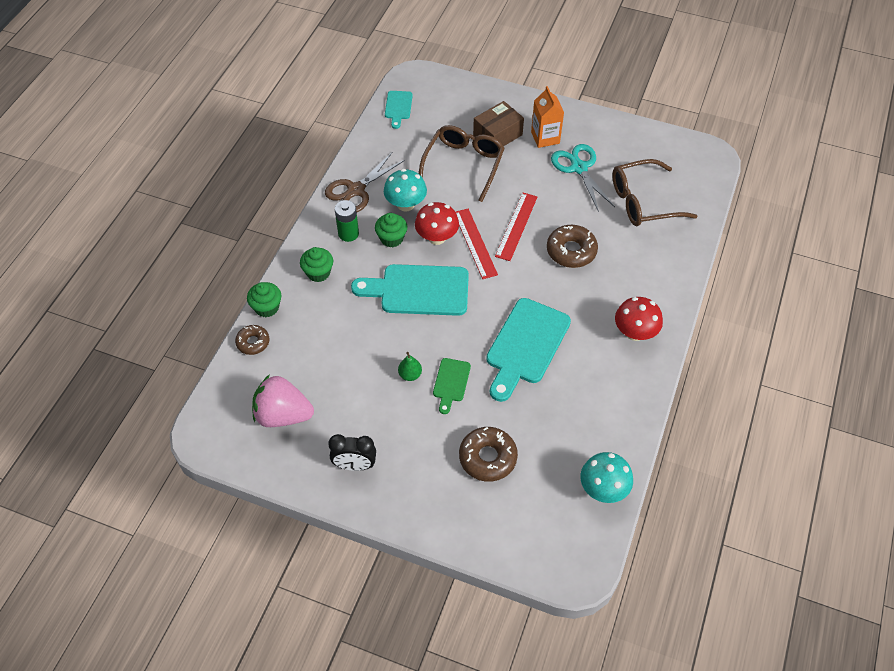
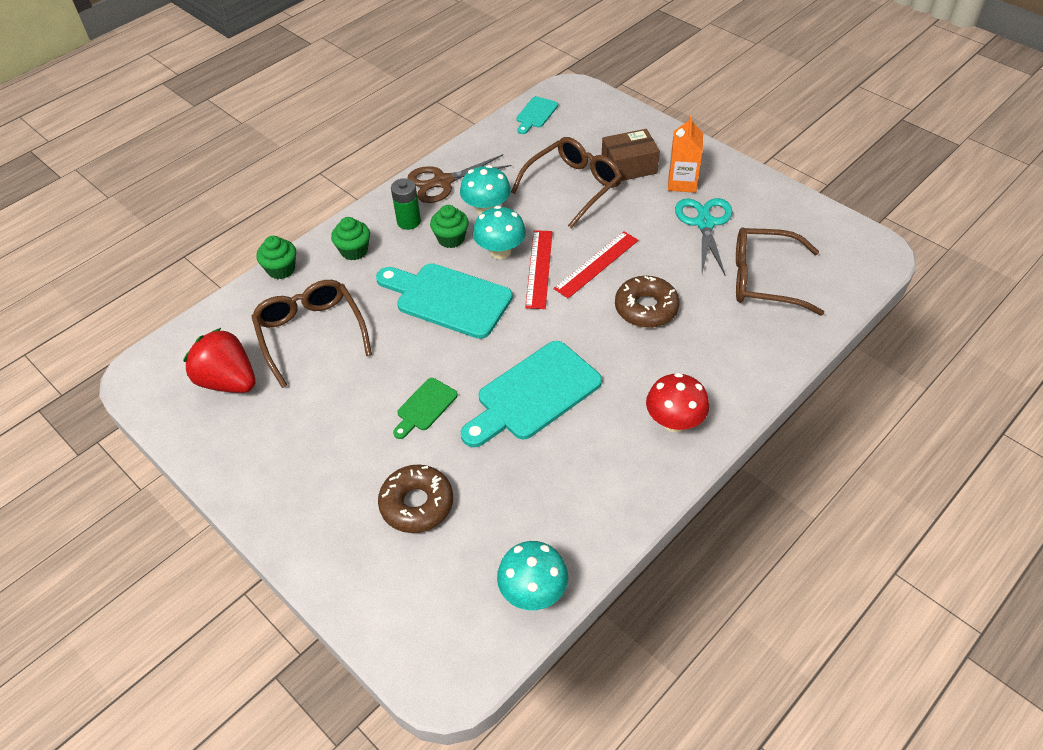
camera: 25 degrees right, 5 degrees down
brown donut [235,325,269,355] -> none
pink strawberry [252,374,314,427] -> red strawberry [184,328,256,393]
black clock [328,434,376,471] -> none
green pear [398,352,422,381] -> none
red mushroom [415,202,459,245] -> turquoise mushroom [473,206,526,259]
none -> brown glasses [251,280,372,388]

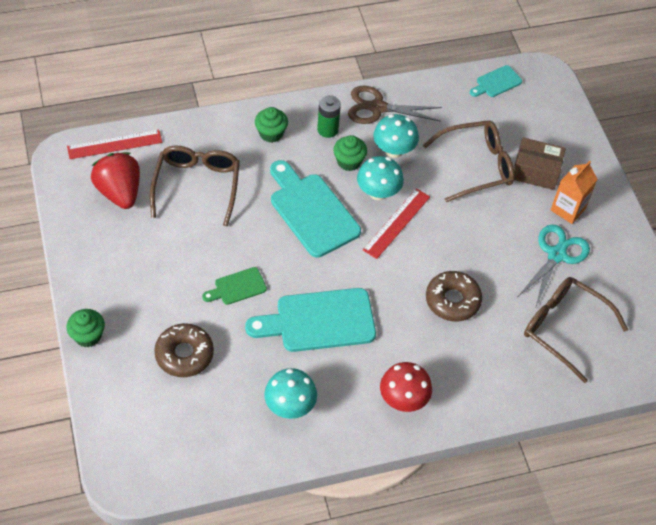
camera: 25 degrees right, 5 degrees up
green cupcake [256,236,296,279] -> green cupcake moved to [66,309,105,347]
turquoise mushroom [497,541,568,610] -> turquoise mushroom moved to [264,368,317,419]
red ruler [553,231,638,298] -> red ruler moved to [67,130,162,159]

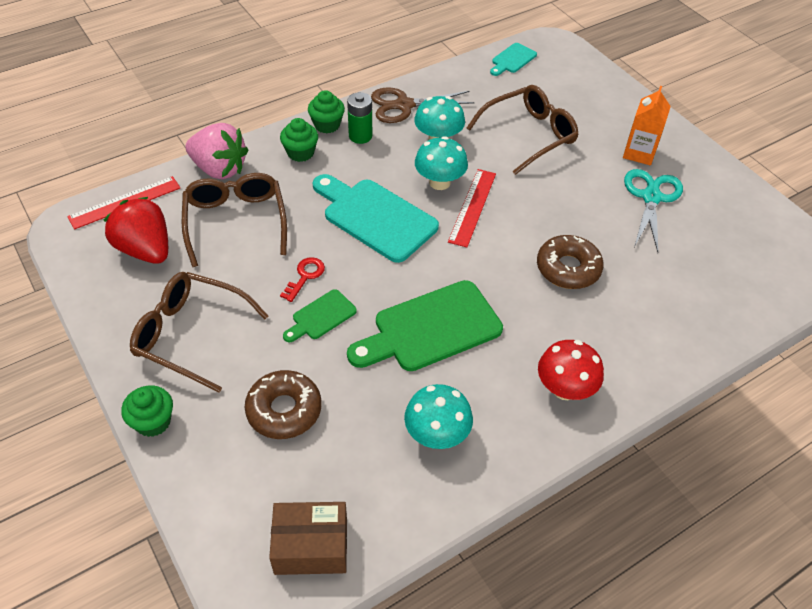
camera: 15 degrees left, 5 degrees down
turquoise cutting board [245,288,376,352] -> green cutting board [347,280,503,371]
green cupcake [333,135,367,171] -> green cupcake moved to [308,90,345,133]
brown box [514,137,566,190] -> brown box moved to [269,502,347,575]
brown glasses [524,277,628,383] -> brown glasses moved to [130,272,268,393]
none -> pink strawberry [185,123,248,179]
none -> red key [280,257,325,302]

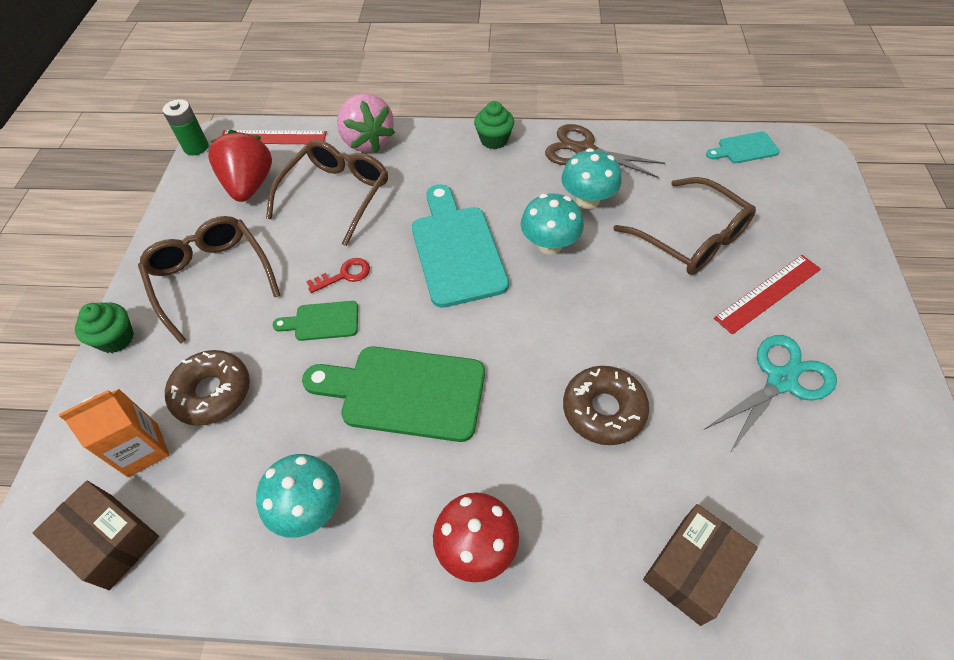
camera: 40 degrees right, 5 degrees up
green cupcake [280,118,318,162] -> none
green battery [347,92,372,144] -> green battery moved to [162,99,209,155]
red ruler [448,169,496,247] -> red ruler moved to [714,255,821,335]
brown glasses [467,85,579,175] -> brown glasses turned 45 degrees clockwise [613,177,756,275]
orange carton [623,86,671,165] -> orange carton moved to [59,389,169,477]
none -> brown box [643,504,758,626]

